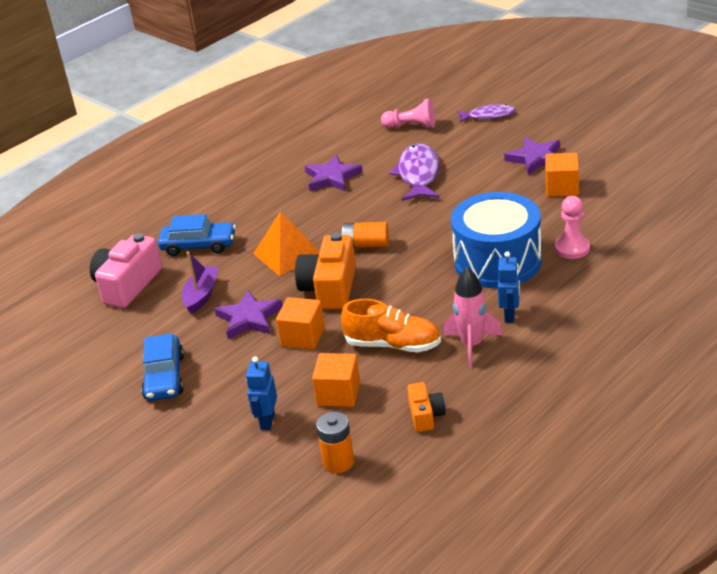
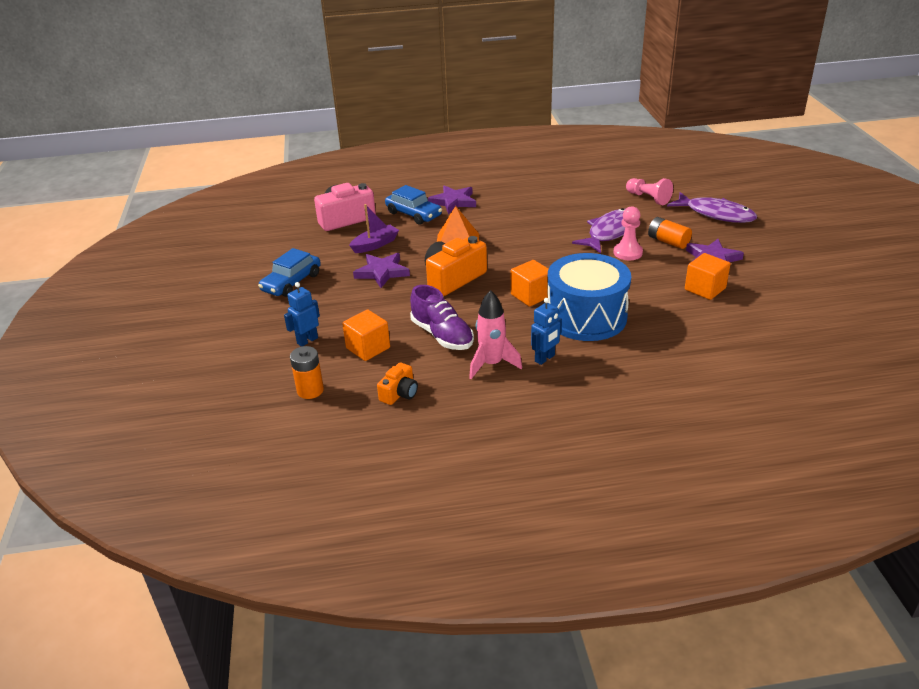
camera: 35 degrees right, 0 degrees up
orange cube [276,297,325,350] -> orange cube moved to [511,260,548,307]
purple star [305,154,363,191] -> purple star moved to [428,185,476,214]
orange battery [340,222,389,248] -> orange battery moved to [648,217,692,249]
orange shoe [341,299,441,352] -> purple shoe [410,285,474,350]
purple fish [457,104,516,122] -> purple fish [667,192,757,223], size x1.62
pink pawn [555,196,590,259] -> pink pawn moved to [614,206,643,260]

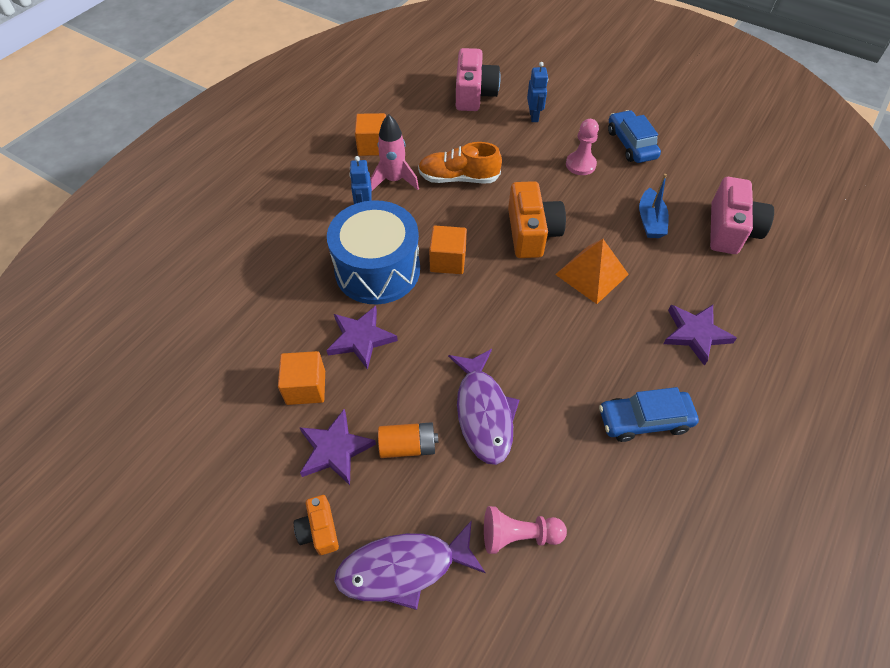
camera: 130 degrees right, 20 degrees up
orange battery [290,346,324,399] -> pink camera [456,48,501,111]
orange cube [342,309,390,361] -> orange cube moved to [355,113,386,156]
purple boat [349,204,399,253] -> blue boat [639,174,669,238]
purple star [353,253,410,288] -> purple star moved to [326,306,398,370]
orange camera [377,363,418,405] -> orange camera moved to [294,495,339,555]
blue car [385,185,442,225] -> blue car moved to [599,387,699,442]
purple shoe [410,285,474,350] -> orange shoe [418,142,502,183]
pink pawn [614,206,643,260] -> pink pawn moved to [566,119,599,175]

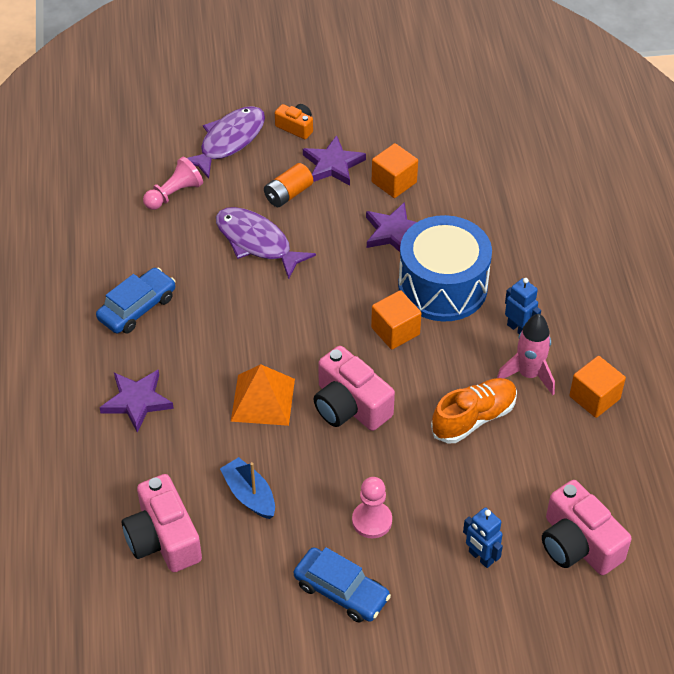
camera: 140 degrees right, 5 degrees down
orange camera [508,181,566,258] -> pink camera [314,346,395,431]

